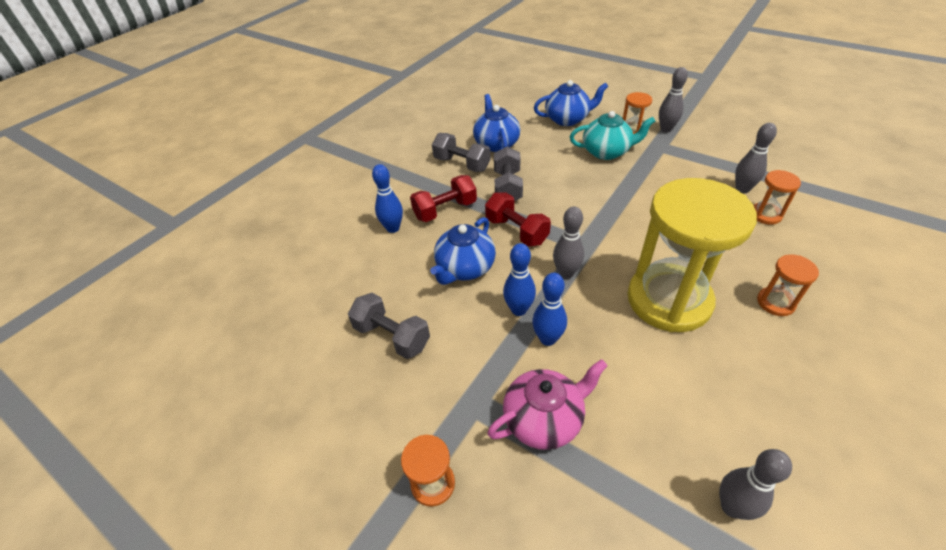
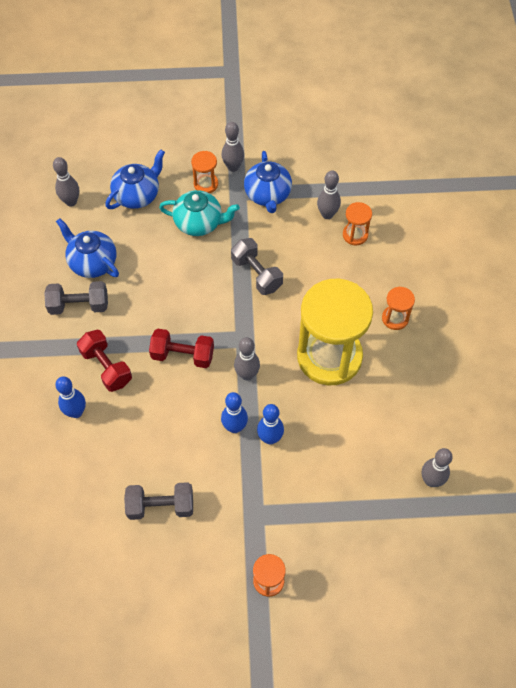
camera: 40 degrees left, 15 degrees up
red dumbbell [410,175,477,222] -> red dumbbell turned 60 degrees counterclockwise [77,330,132,392]
blue teapot [430,217,496,285] -> blue teapot moved to [244,151,292,213]
pink teapot [487,359,608,450] -> none
grey dumbbell [494,146,523,201] -> grey dumbbell moved to [231,238,283,295]
turquoise teapot [570,111,655,160] -> turquoise teapot turned 45 degrees clockwise [159,190,240,236]
none -> grey bowling pin [53,157,79,206]

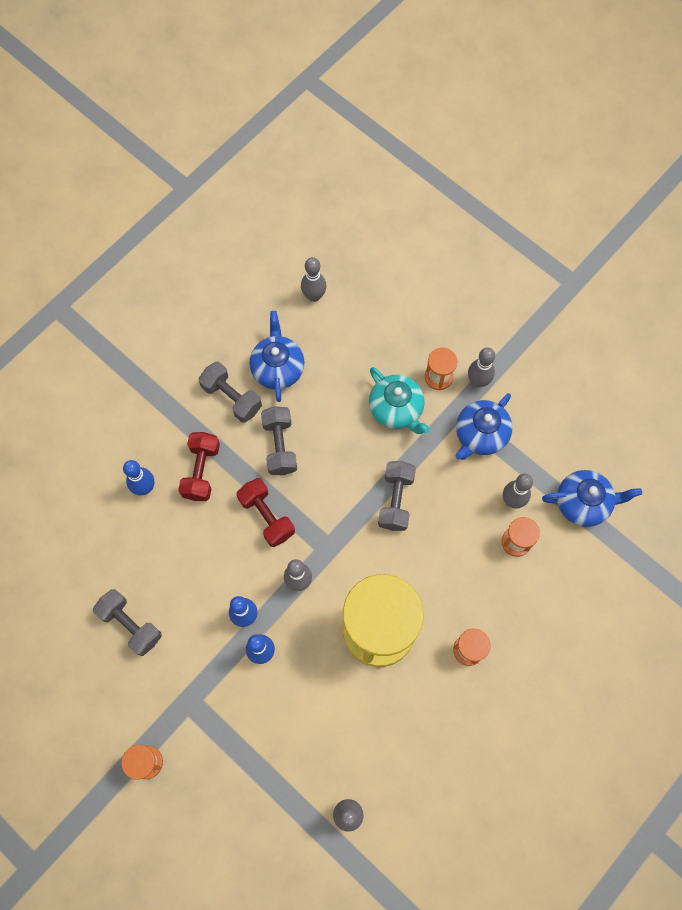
camera: 45 degrees right, 10 degrees up
blue teapot [105,149,165,209] -> blue teapot moved to [542,470,642,527]
none -> grey dumbbell [261,406,297,475]

